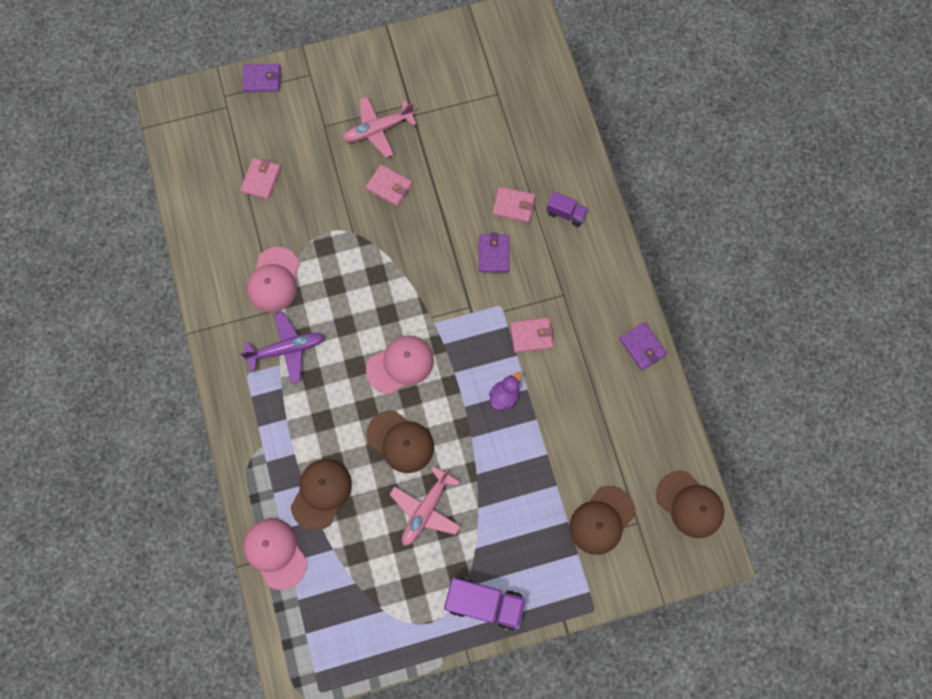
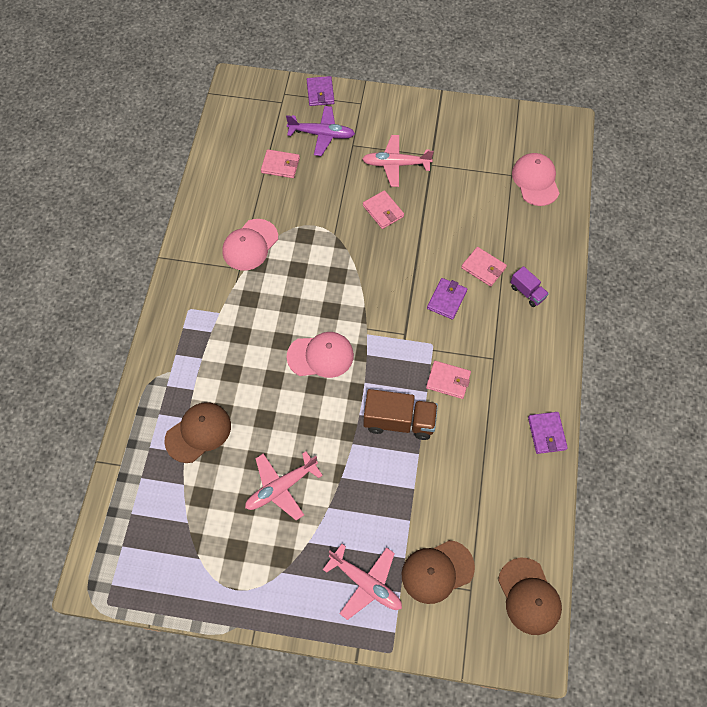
camera: 25 degrees right, 10 degrees down
purple plane [240,312,325,383] -> purple plane moved to [286,106,355,156]
pink wallet [241,158,281,200] -> pink wallet turned 60 degrees clockwise [261,149,300,178]
purple wallet [242,64,281,92] -> purple wallet turned 60 degrees clockwise [307,76,334,106]
pink cap [243,518,308,590] -> pink cap moved to [512,153,559,206]
brown cap [366,410,434,473] -> none
purple truck [444,577,526,630] -> none
purple duck [489,372,521,410] -> brown truck [363,389,438,440]
none -> pink plane [323,544,402,620]

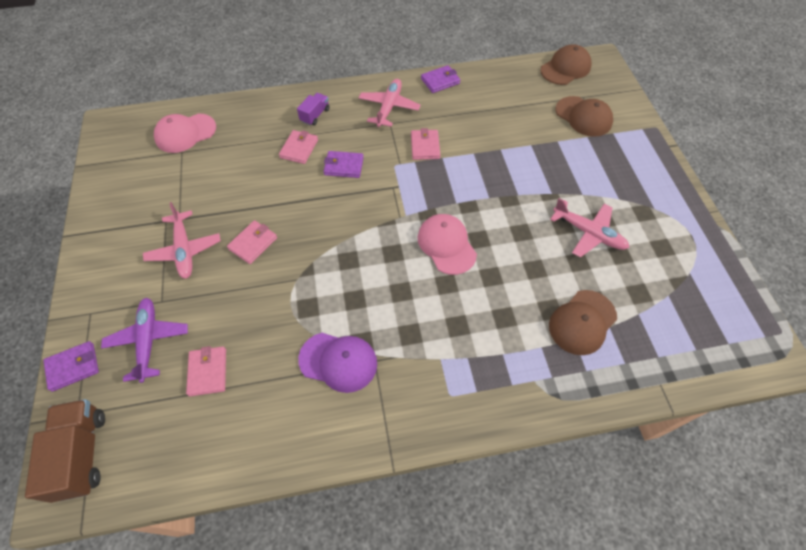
camera: 110 degrees left, 5 degrees down
brown cap [164,402,231,463] -> brown cap turned 75 degrees counterclockwise [549,290,617,355]
pink cap [222,219,278,271] -> purple cap [298,333,377,393]
pink plane [323,544,402,620] -> pink plane moved to [359,79,421,127]
brown truck [363,389,438,440] -> brown truck moved to [25,399,105,503]

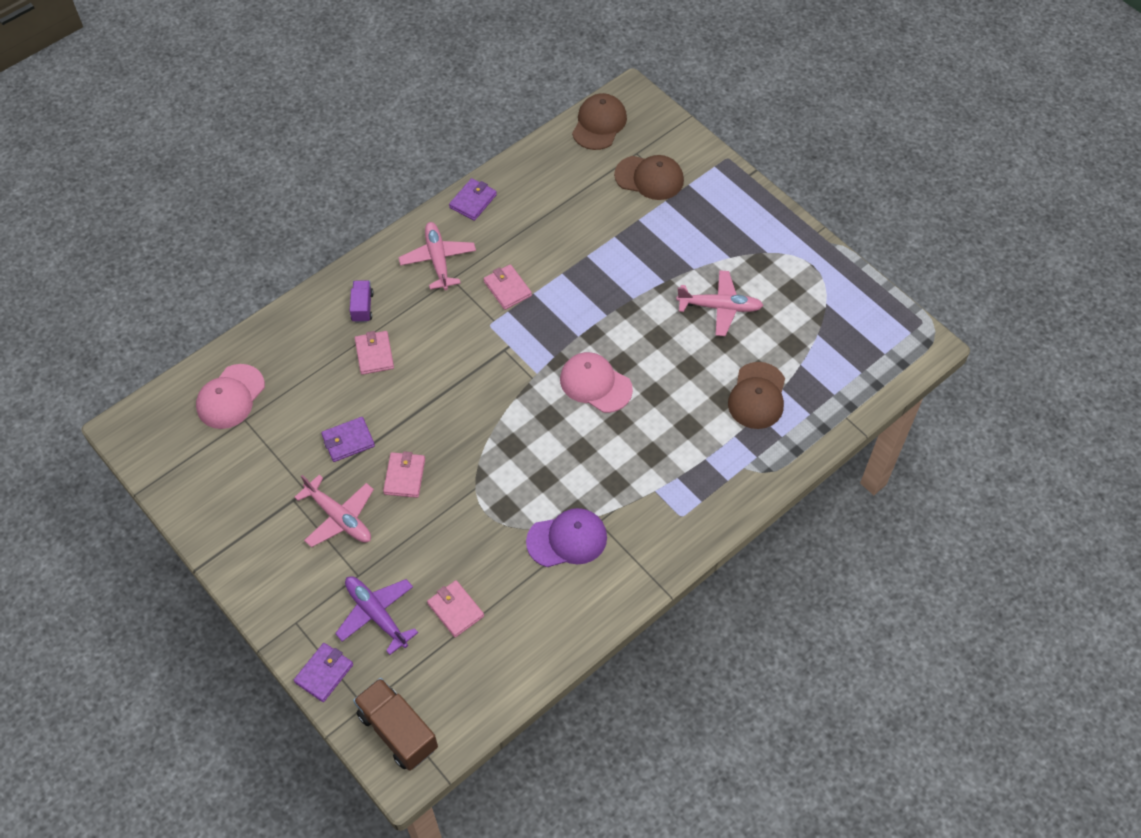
camera: 30 degrees left, 0 degrees up
purple wallet [323,151,364,178] -> purple wallet moved to [321,417,375,462]

